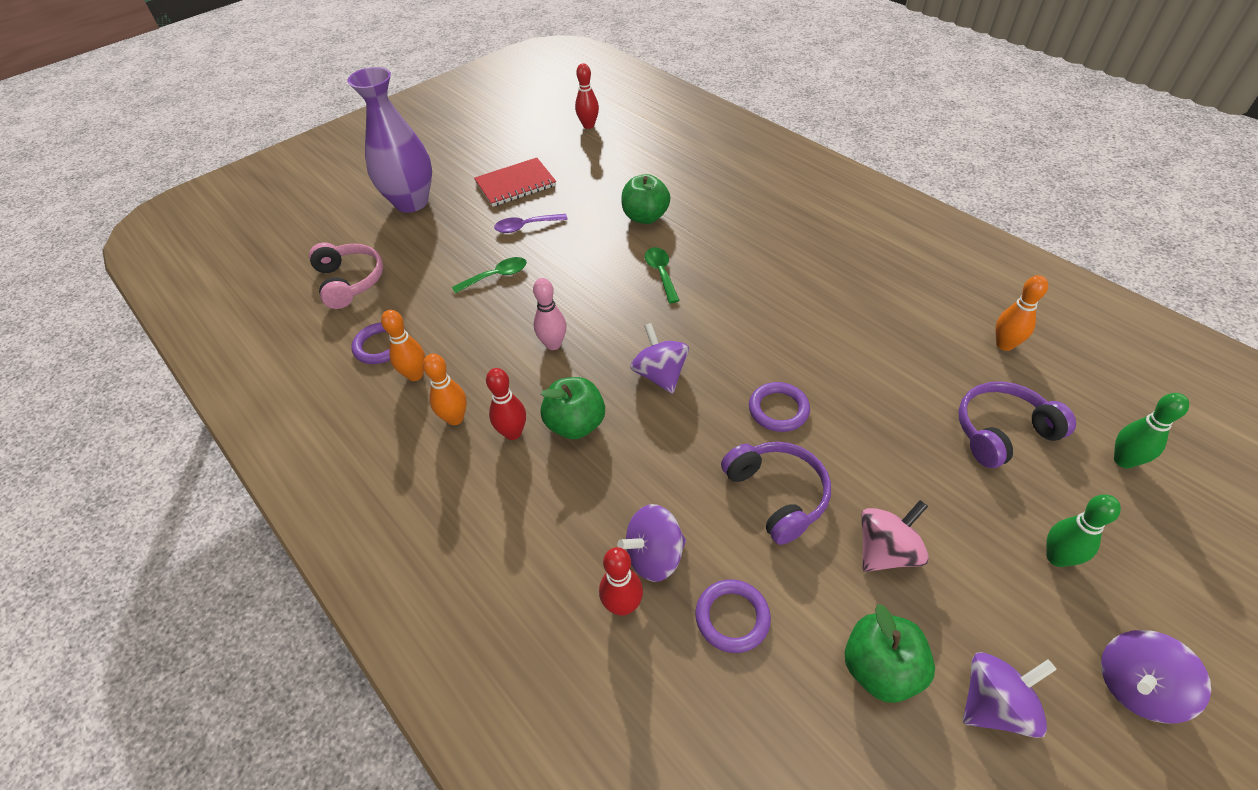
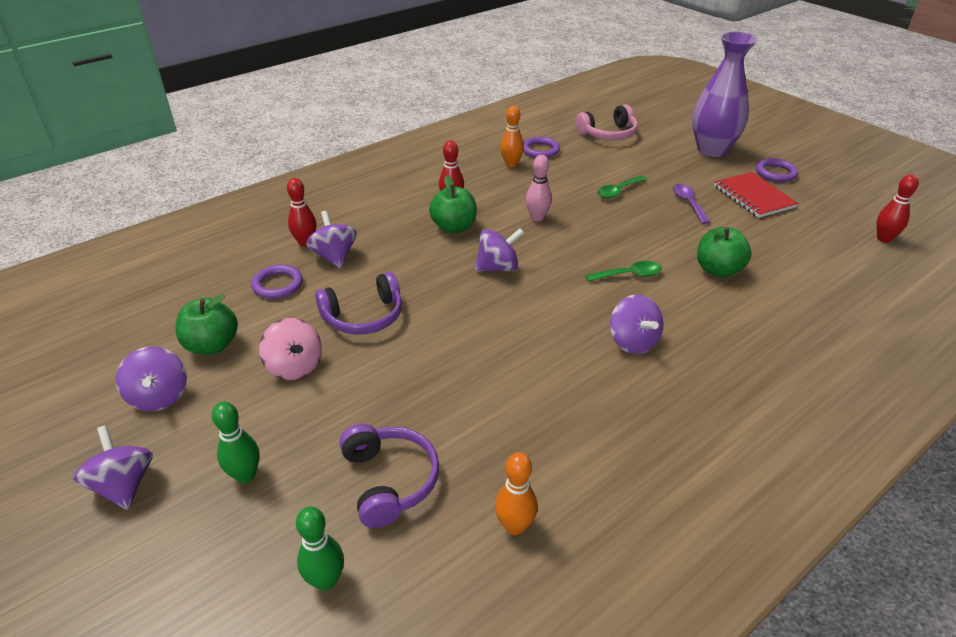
camera: 90 degrees right, 10 degrees down
orange bowling pin [423,354,467,425] -> none
green spoon [452,257,527,294] -> green spoon turned 75 degrees clockwise [597,176,647,198]
purple ring [749,382,810,432] -> purple ring moved to [756,158,798,182]
none -> purple spinning top [610,294,664,354]

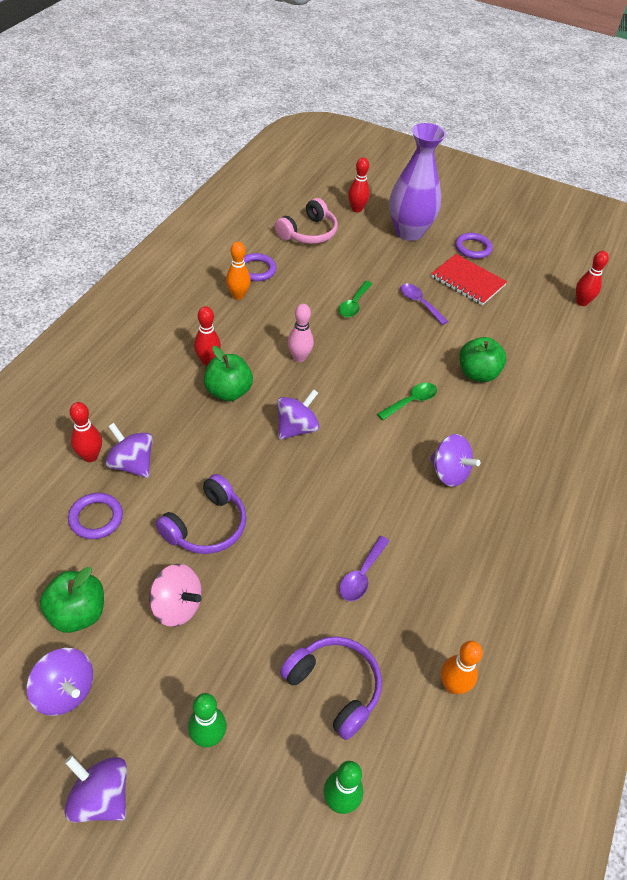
camera: 30 degrees left, 10 degrees up
none -> purple spoon [339,536,390,601]
none -> red bowling pin [348,157,370,213]

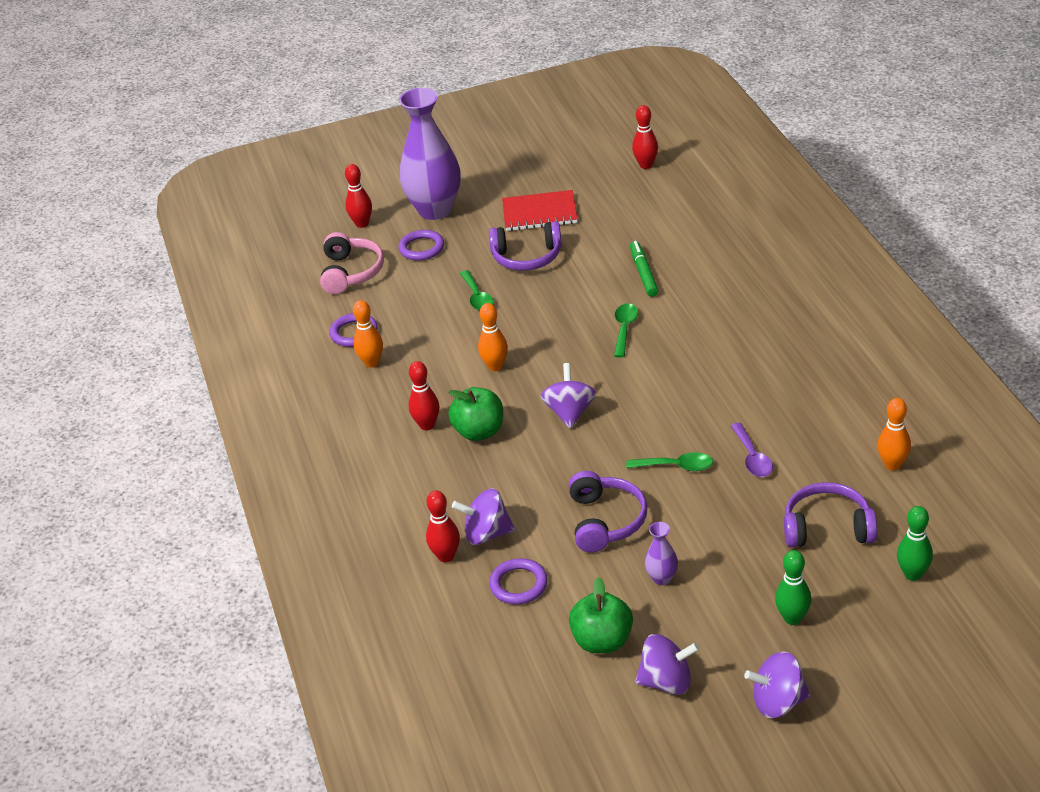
camera: 35 degrees left, 10 degrees down
pink spinning top [149,564,202,627] -> purple vase [645,522,678,585]
pink bowling pin [288,304,314,362] -> orange bowling pin [478,303,508,371]
purple spoon [401,284,448,325] -> purple headphones [489,221,562,271]
purple spinning top [430,434,481,487] -> none
purple ring [455,233,493,259] -> purple ring moved to [398,230,444,261]
green apple [459,337,506,382] -> green marker [630,241,659,297]
none -> green spoon [626,452,713,471]

